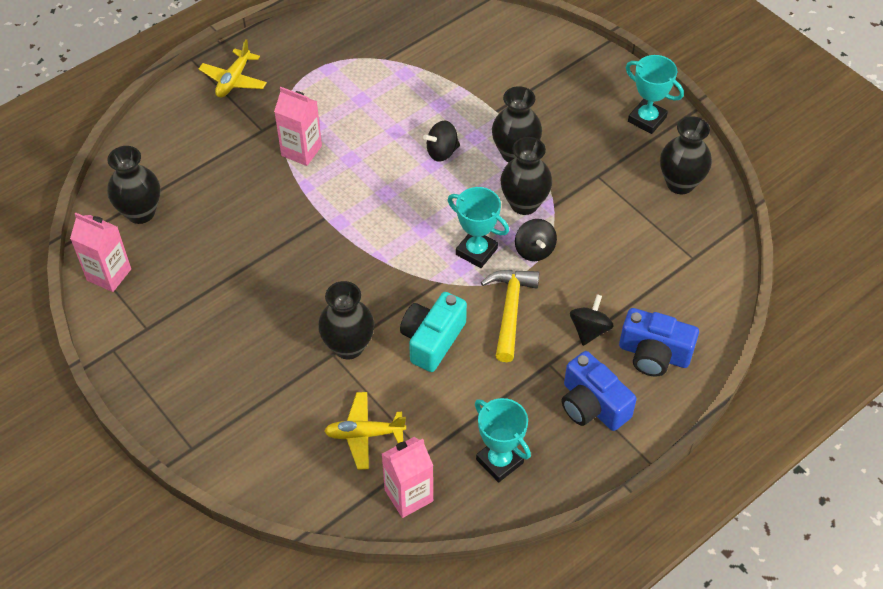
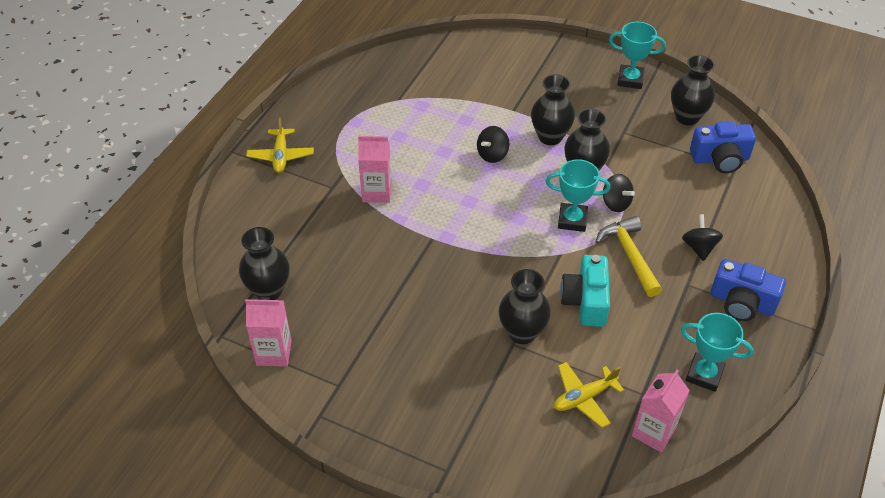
camera: 25 degrees left, 5 degrees down
blue camera [619,308,699,377] -> blue camera moved to [690,122,756,173]

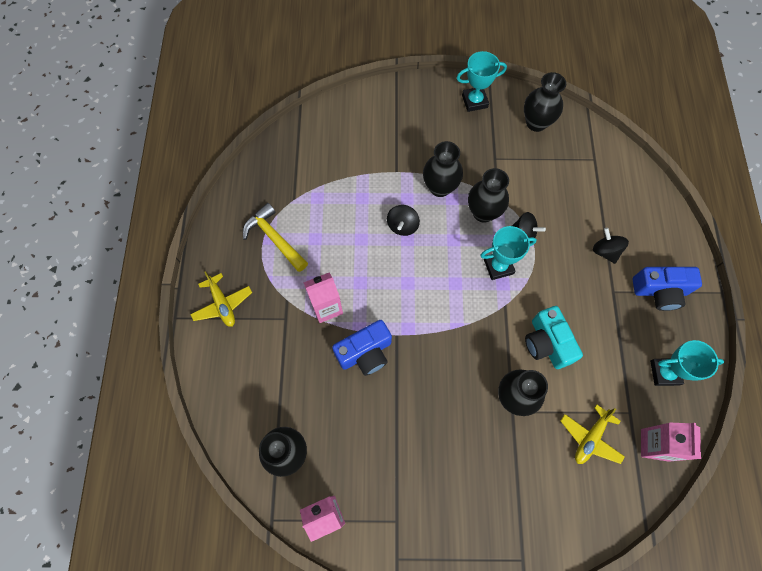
camera: 25 degrees left, 20 degrees up
yellow hammer [595,216,662,297] -> yellow hammer moved to [243,203,308,272]
blue camera [690,122,756,173] -> blue camera moved to [332,320,392,376]

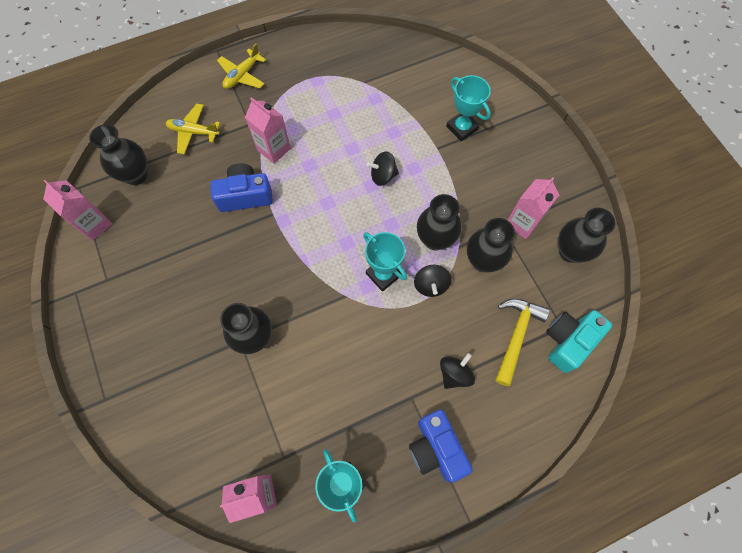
camera: 65 degrees right, 0 degrees up
yellow hammer [243,203,308,272] -> yellow hammer moved to [495,299,550,386]
blue camera [332,320,392,376] -> blue camera turned 135 degrees clockwise [210,163,273,212]
black vase [423,141,463,197] -> black vase moved to [467,218,515,272]
turquoise trophy [457,51,507,112] -> turquoise trophy moved to [446,75,491,142]
turquoise camera [525,306,583,369] -> turquoise camera moved to [546,310,612,373]
yellow plane [560,404,625,464] -> yellow plane moved to [166,104,220,155]
none -> pink carton [507,177,559,239]

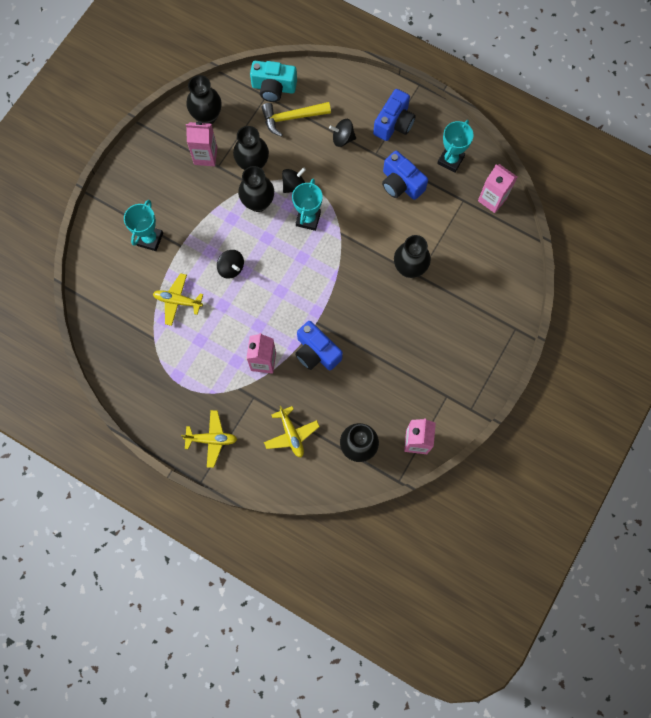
camera: 125 degrees left, 5 degrees up
none -> yellow plane [153,273,203,326]
none -> blue camera [382,151,428,200]

